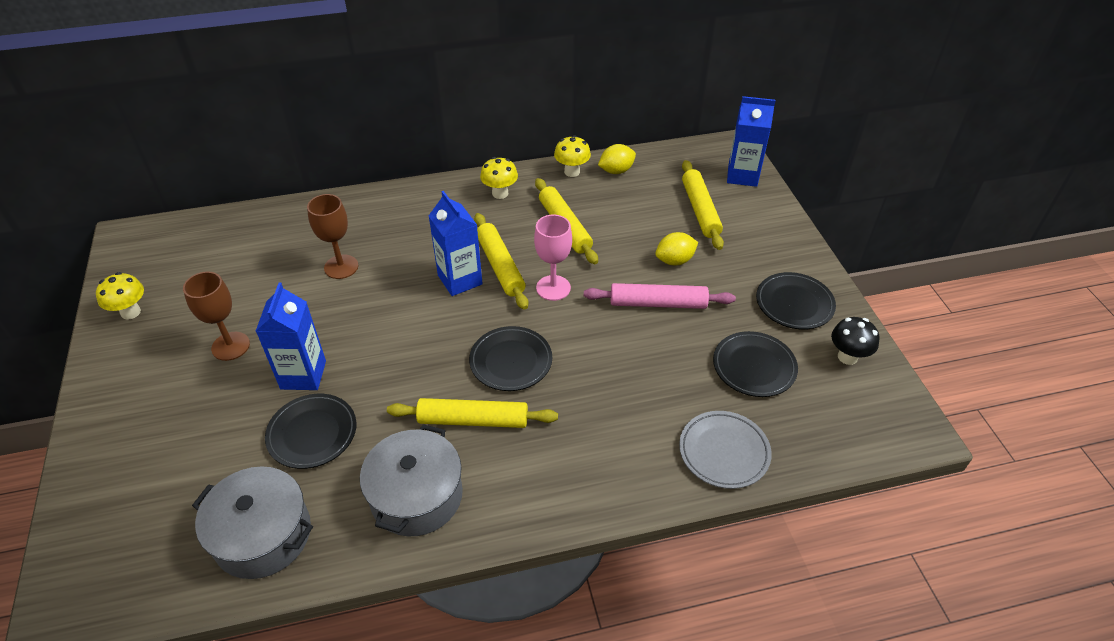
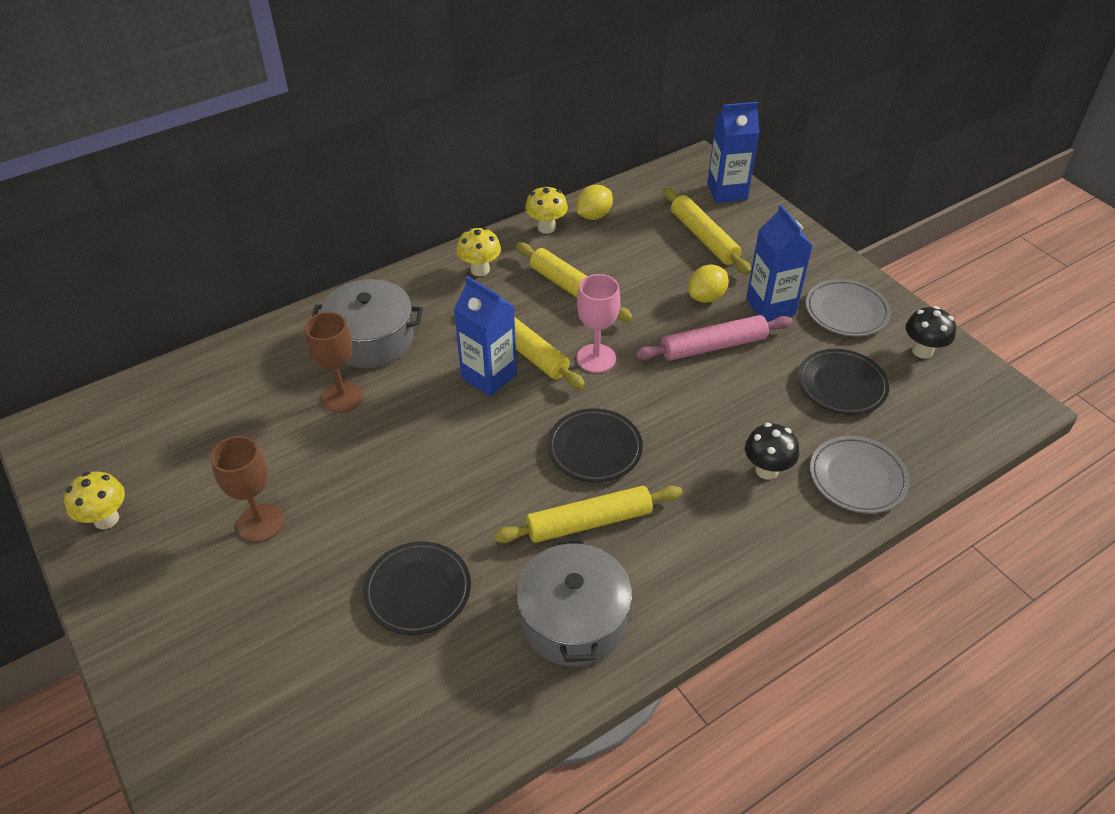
camera: 20 degrees left, 0 degrees up
grey pot [192,466,313,579] -> grey pot moved to [312,279,423,368]
blue carton [256,283,326,390] -> blue carton moved to [746,205,813,321]
black plate [756,272,836,330] -> grey plate [805,279,891,337]
none -> black mushroom [745,423,799,480]

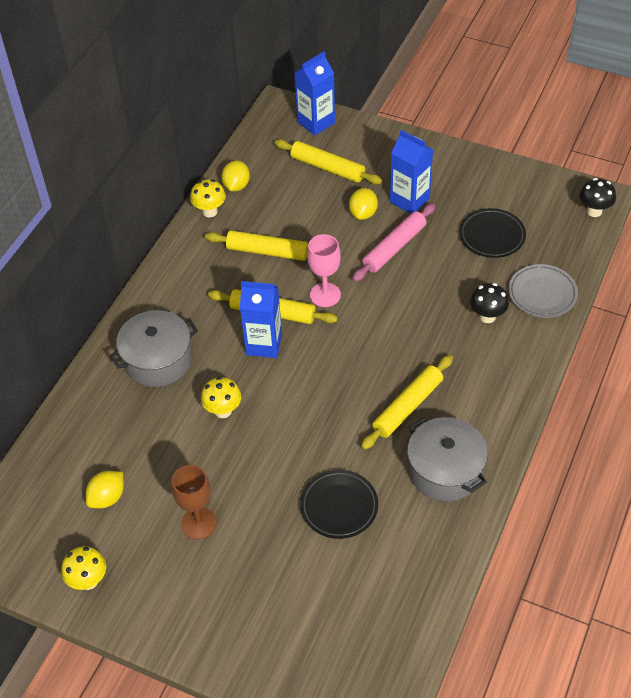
camera: 30 degrees left, 5 degrees up
brown goblet [305,312,363,413] -> none
yellow mushroom [456,227,501,276] -> yellow mushroom moved to [201,376,241,418]
black plate [547,408,643,482] -> none
grey plate [805,279,891,337] -> none
black mushroom [906,306,956,359] -> black mushroom moved to [579,178,616,217]
none -> yellow lemon [86,471,124,508]

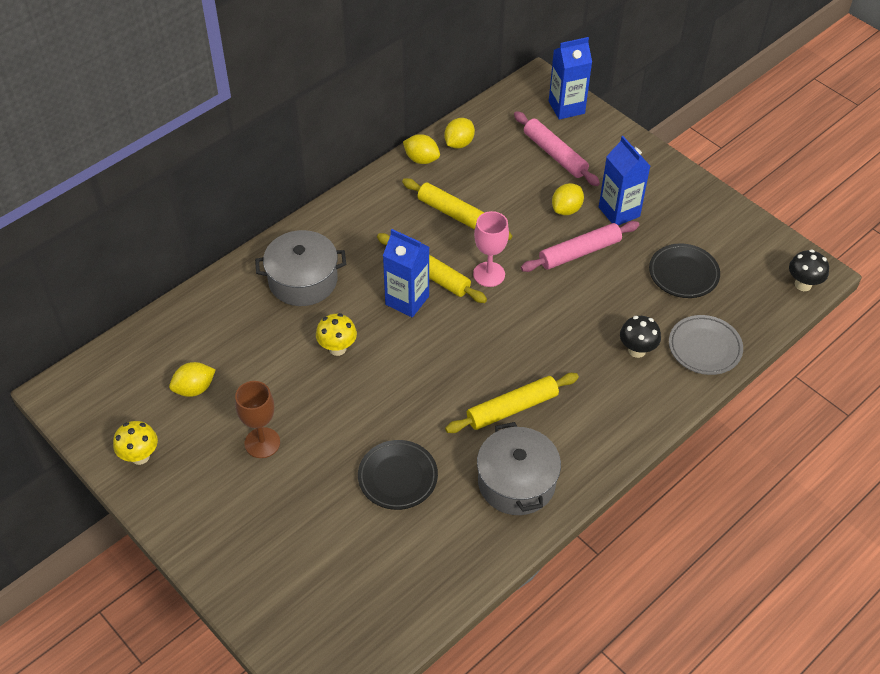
camera: 20 degrees right, 0 degrees up
yellow mushroom [190,179,226,217] -> yellow lemon [403,134,440,164]
yellow rolling pin [274,139,382,185] -> pink rolling pin [514,111,600,186]

